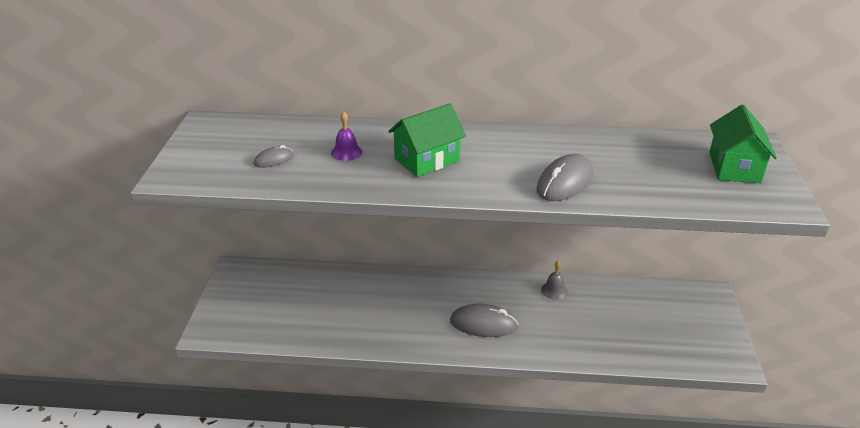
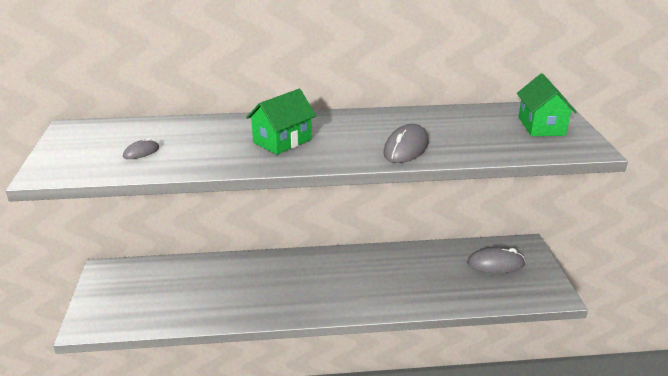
camera: 10 degrees left, 5 degrees down
purple bell [331,111,362,161] -> none
grey mouse [450,304,518,337] -> grey mouse moved to [467,247,525,273]
grey bell [541,261,568,300] -> none

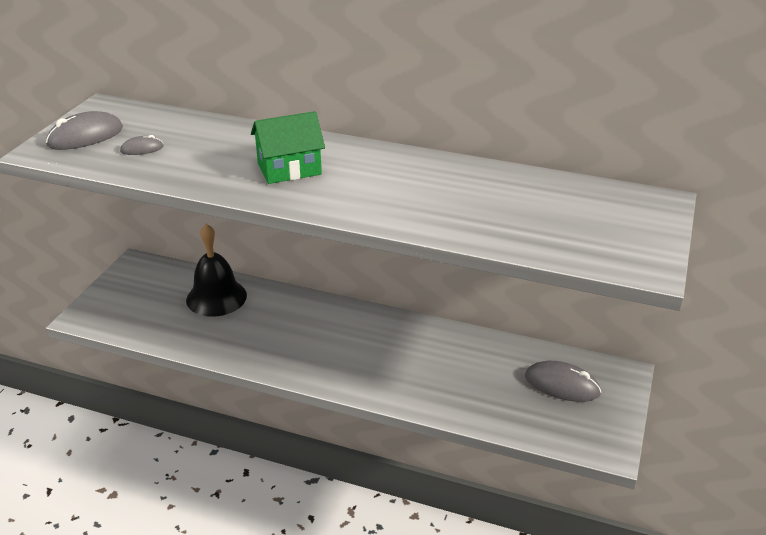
camera: 25 degrees right, 5 degrees up
grey mouse [383,124,429,163] -> grey mouse moved to [46,111,123,150]
green house [517,73,577,136] -> none
none -> black bell [186,224,247,317]

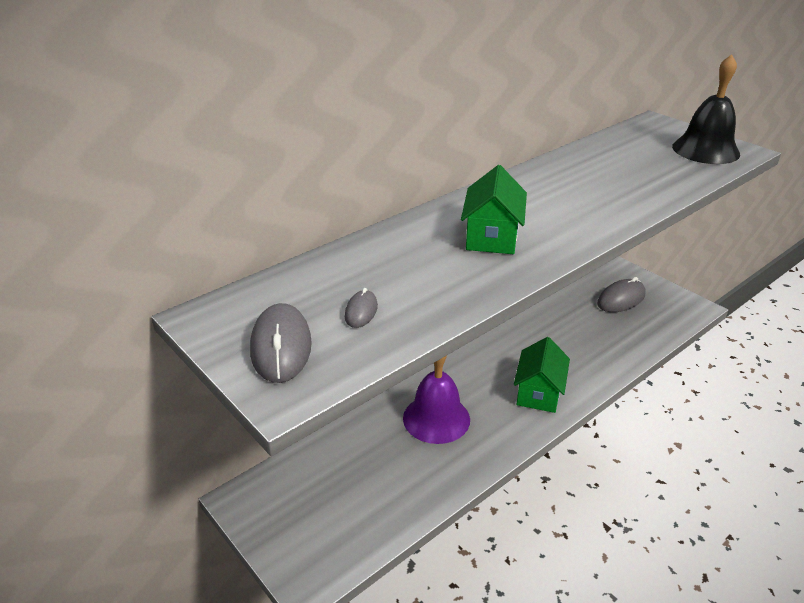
camera: 60 degrees left, 0 degrees up
black bell [186,224,247,317] -> black bell moved to [672,54,740,164]
none -> purple bell [403,356,470,444]
none -> green house [514,337,570,413]

